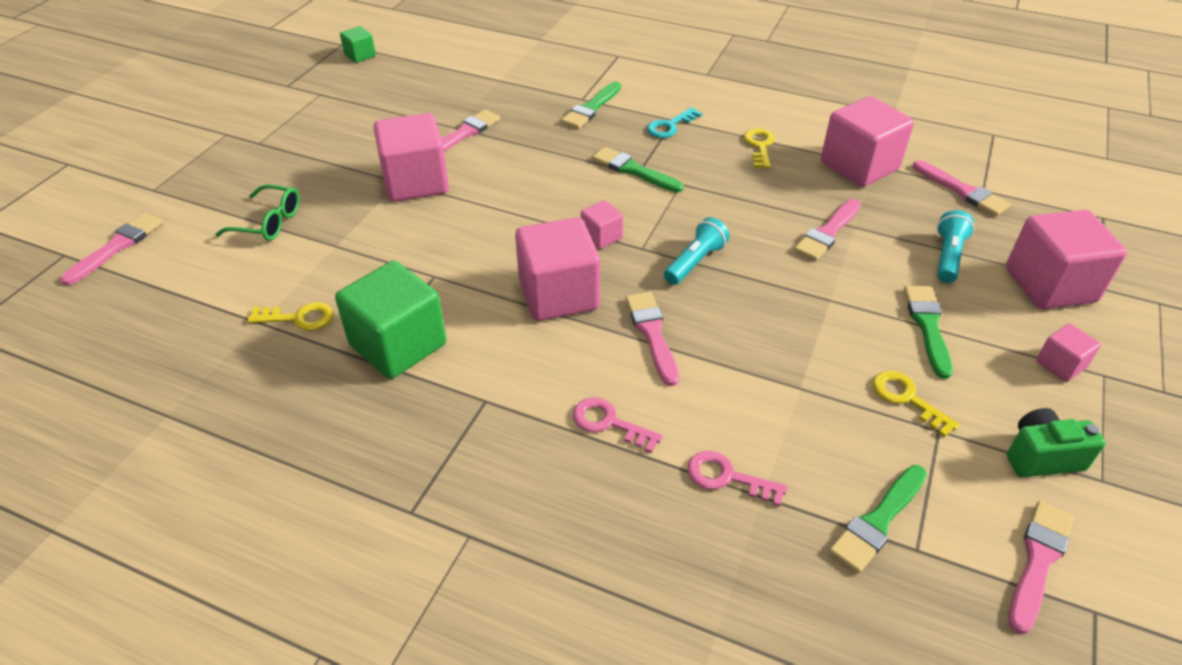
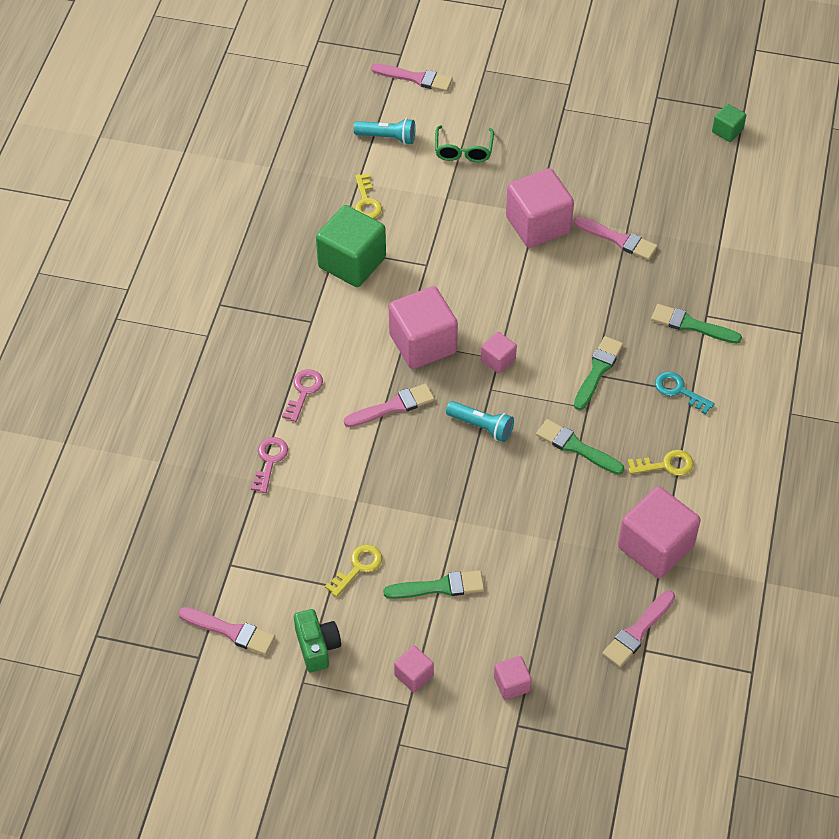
camera: 80 degrees right, 10 degrees up
pink brush [794,199,861,261] -> none
green brush [829,465,927,573] -> green brush moved to [536,419,624,475]
turquoise flashlight [937,210,974,283] -> turquoise flashlight moved to [354,118,415,145]
pink cube [1006,210,1127,309] -> pink cube [494,656,532,700], size x0.49

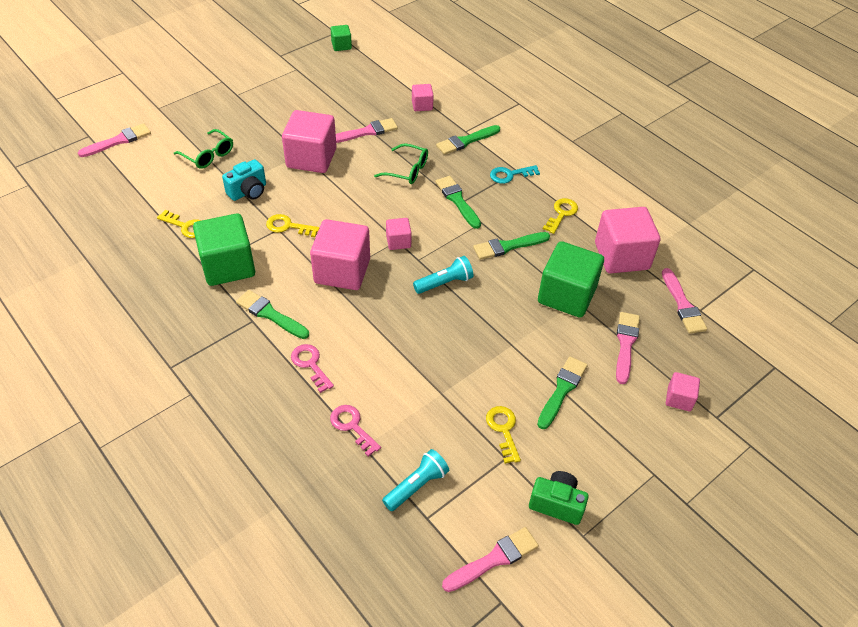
camera: 55 degrees left, 5 degrees down
pink brush [344,383,435,427] -> pink brush moved to [616,312,640,384]
turquoise flashlight [354,118,415,145] -> turquoise flashlight moved to [382,449,449,511]
pink cube [394,646,434,692] -> pink cube moved to [412,84,434,111]
none -> turquoise camera [222,159,266,201]
none -> green brush [236,290,309,339]
none -> yellow key [266,214,320,237]
none -> green glasses [374,143,428,184]
none -> green cube [538,241,604,318]

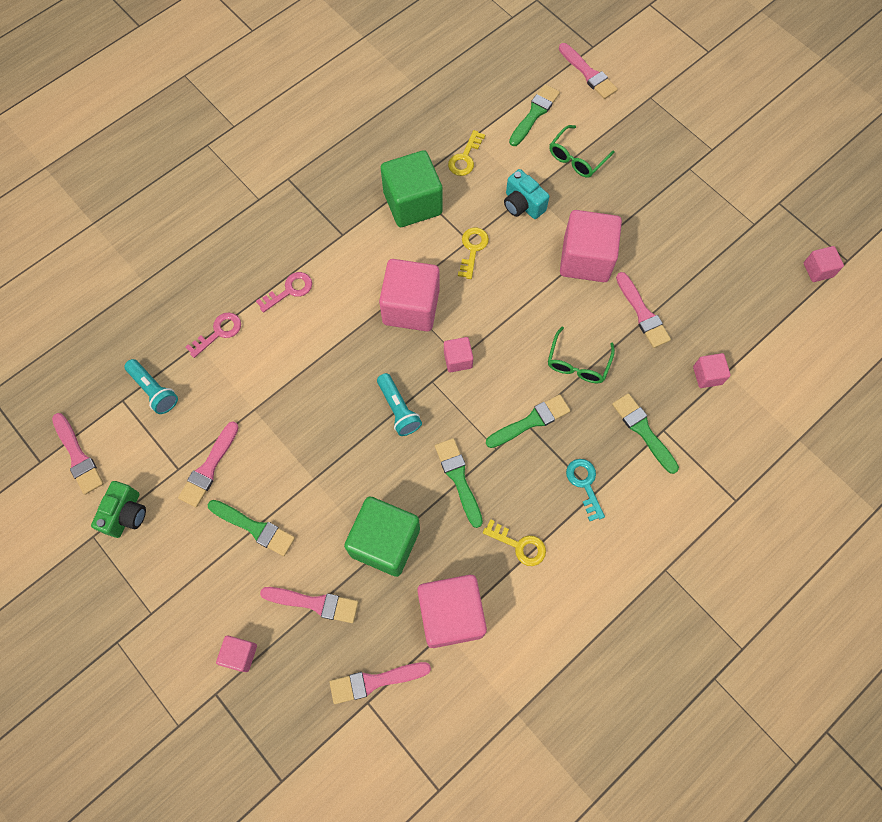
camera: 90 degrees right, 20 degrees up
green brush [236,290,309,339] -> green brush moved to [509,84,560,146]
green cube [330,25,352,51] -> pink cube [804,246,844,282]
yellow key [486,406,521,464] -> pink brush [178,421,239,507]

